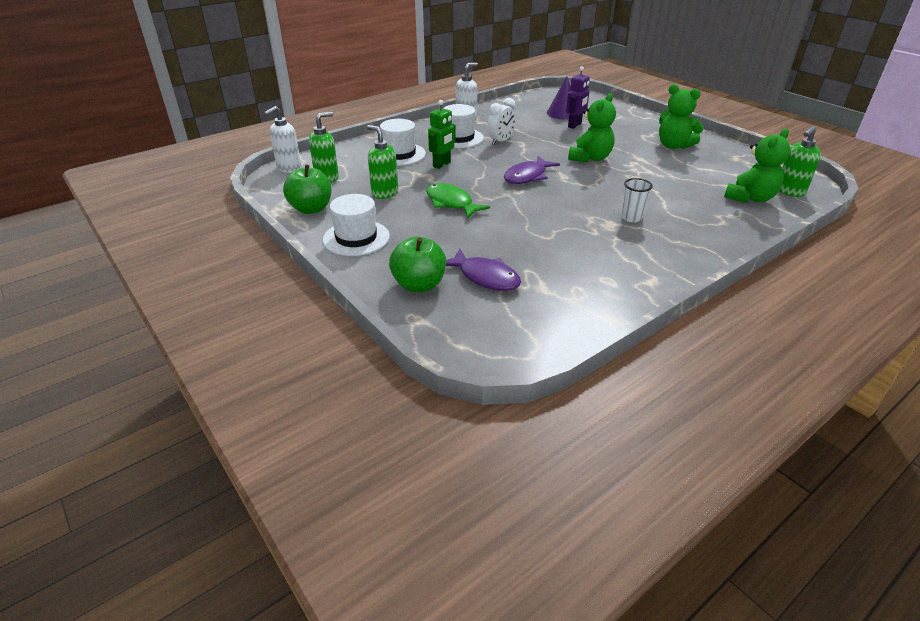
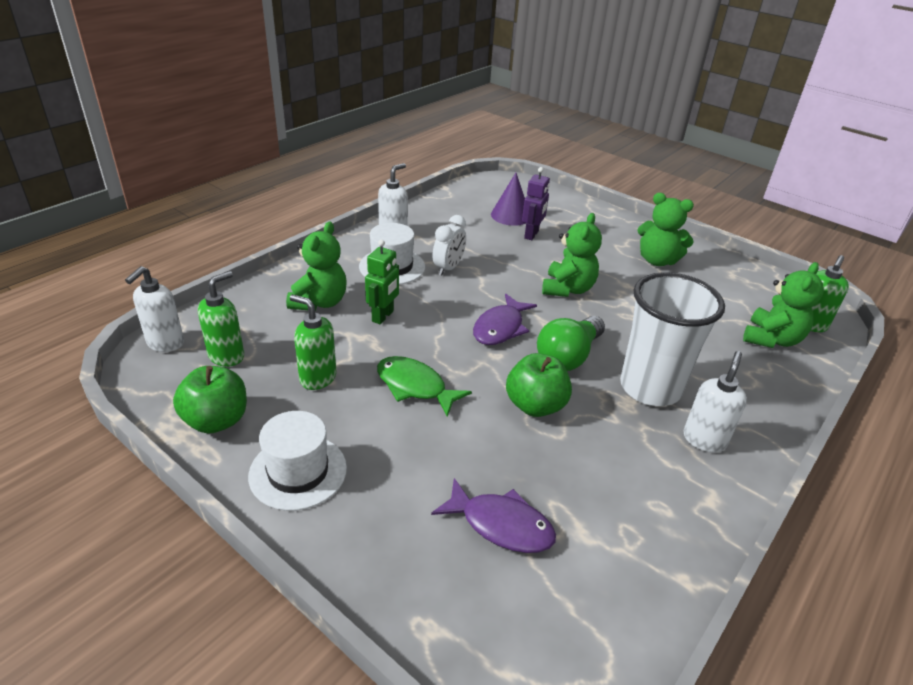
camera: 15 degrees left, 0 degrees up
white hat [380,119,426,166] -> green teddy bear [286,222,346,311]
green apple [389,237,446,292] -> green apple moved to [506,353,572,417]
white cup [621,178,653,222] -> white cup [620,272,725,406], size x2.35
none -> green light bulb [537,316,605,371]
none -> white soap dispenser [683,351,747,452]

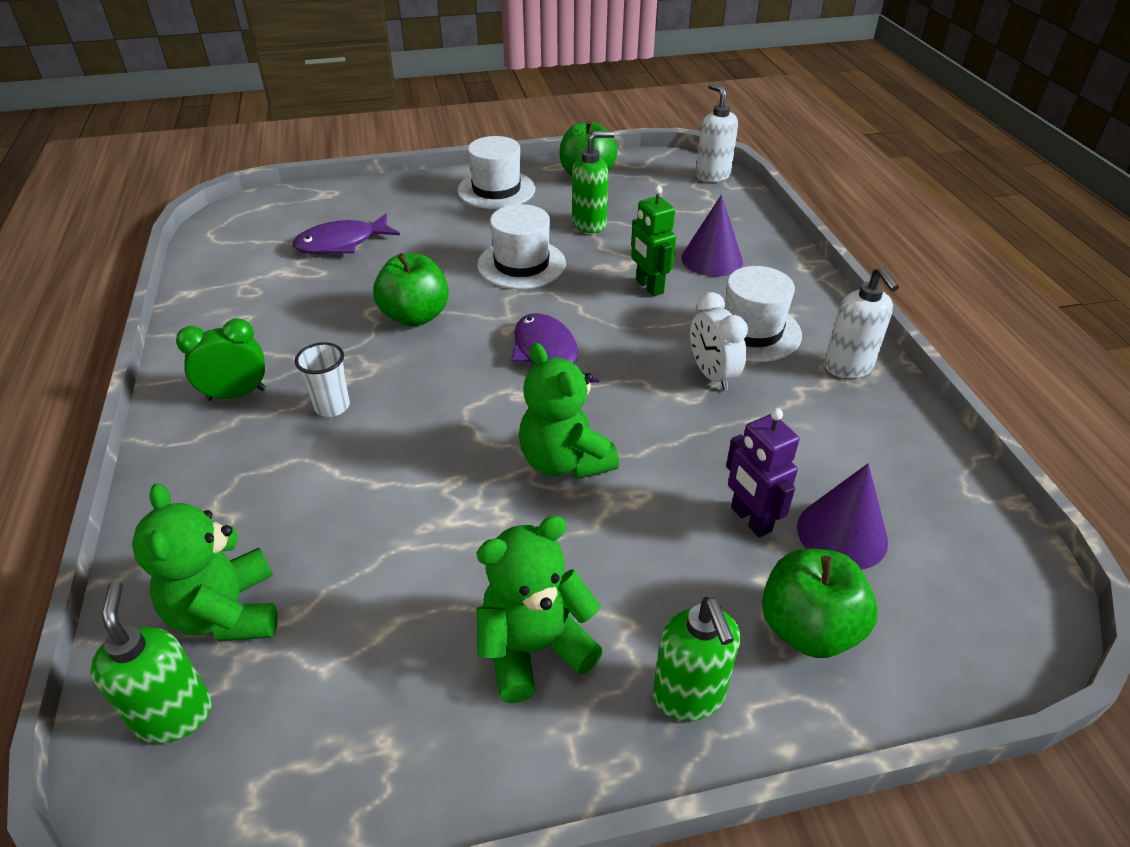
camera: 130 degrees right, 5 degrees up
green soap dispenser [198,271,244,367] -> green soap dispenser moved to [653,597,740,721]
green teddy bear [286,222,346,311] -> purple cone [681,195,743,277]
green fish [377,356,472,417] -> white hat [478,204,566,289]
green light bulb [537,316,605,371] -> none
white cup [620,272,725,406] -> white cup [295,342,350,417], size x0.42
white soap dispenser [683,351,747,452] -> green clock [176,318,266,401]
none -> green apple [762,549,878,658]

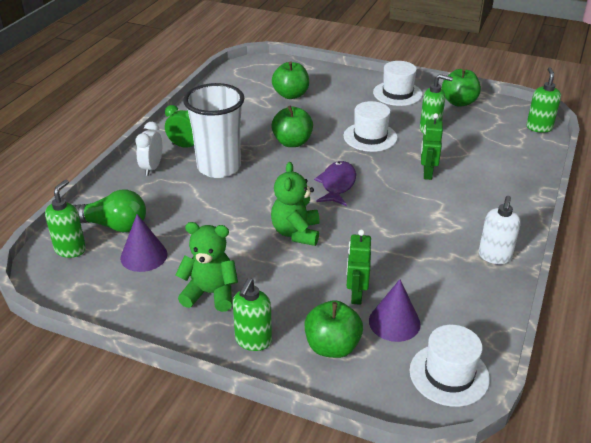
camera: 35 degrees right, 5 degrees down
green teddy bear [132,483,277,642] -> green light bulb [73,190,146,232]
purple fish [292,214,400,254] -> green apple [272,61,309,99]
white cup [295,342,350,417] -> white cup [183,83,244,178], size x2.35
purple cone [681,195,743,277] -> purple cone moved to [120,214,168,272]
white clock [690,292,748,391] -> white clock moved to [135,122,162,176]
white soap dispenser [696,83,738,182] -> green soap dispenser [526,67,561,133]
white hat [716,266,802,362] -> white hat moved to [410,325,490,407]
purple robot [726,408,799,537] -> green robot [347,229,371,305]

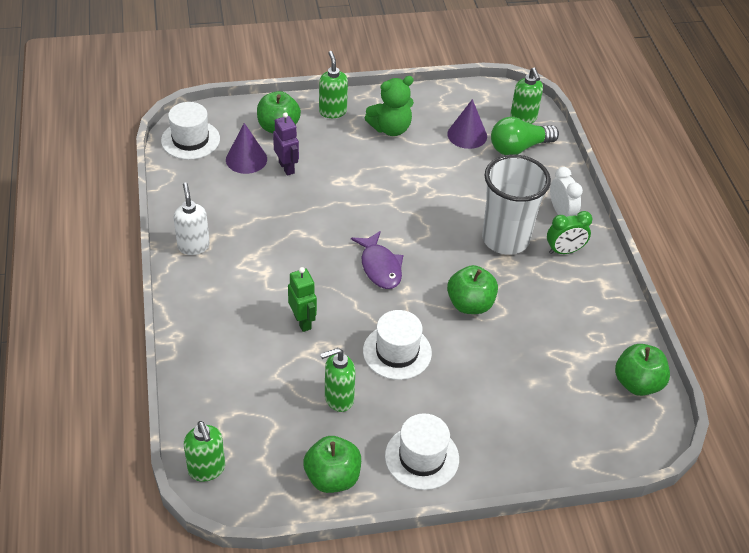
camera: 145 degrees right, 10 degrees up
green teddy bear [271,162,320,246] -> none
green apple [272,61,309,99] -> green apple moved to [615,344,670,396]
green robot [347,229,371,305] -> purple robot [273,112,299,176]

